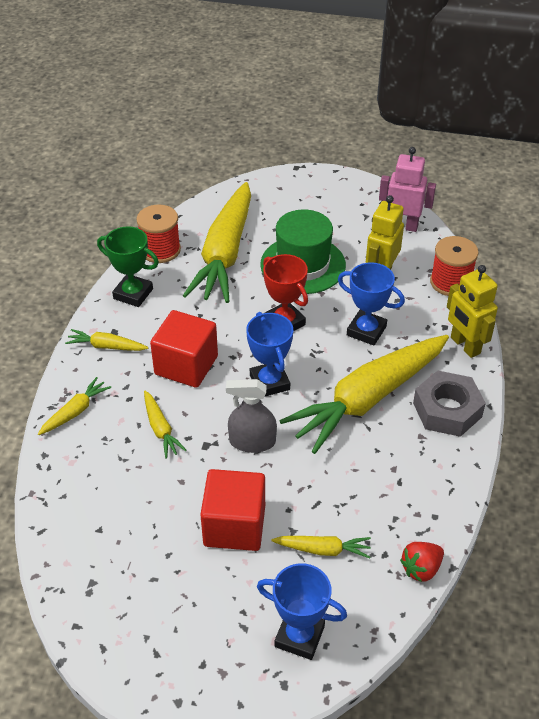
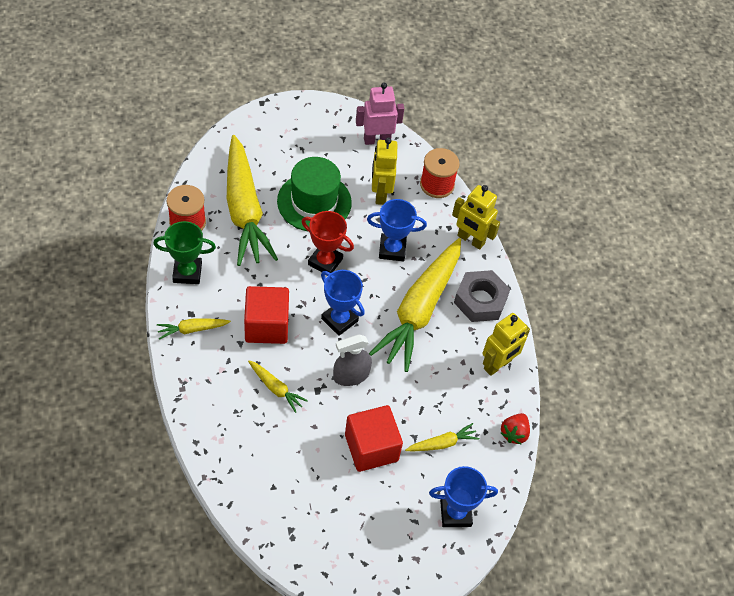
camera: 30 degrees left, 10 degrees up
yellow carrot [38,377,111,435] -> none
none -> yellow robot [483,313,530,376]

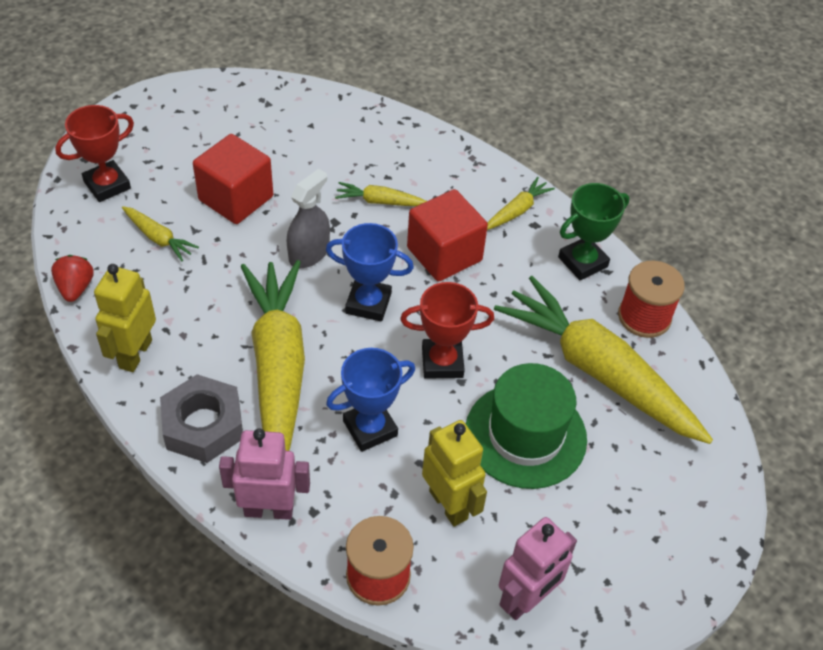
camera: 150 degrees right, 5 degrees down
yellow carrot [405,423,479,451] -> yellow carrot turned 90 degrees counterclockwise [122,206,199,261]
blue trophy [429,466,498,527] -> red trophy [55,105,134,202]
yellow robot [452,185,500,250] -> pink robot [219,428,310,520]

